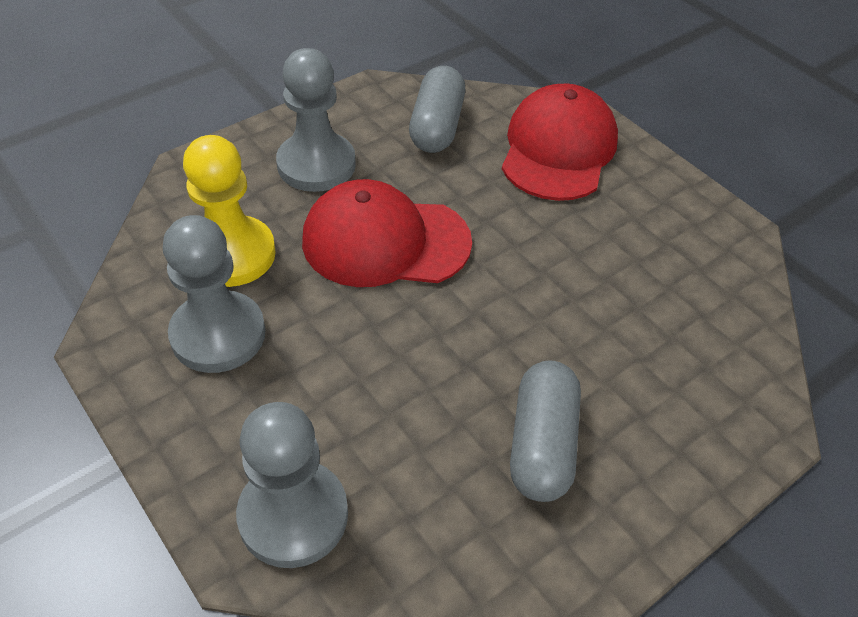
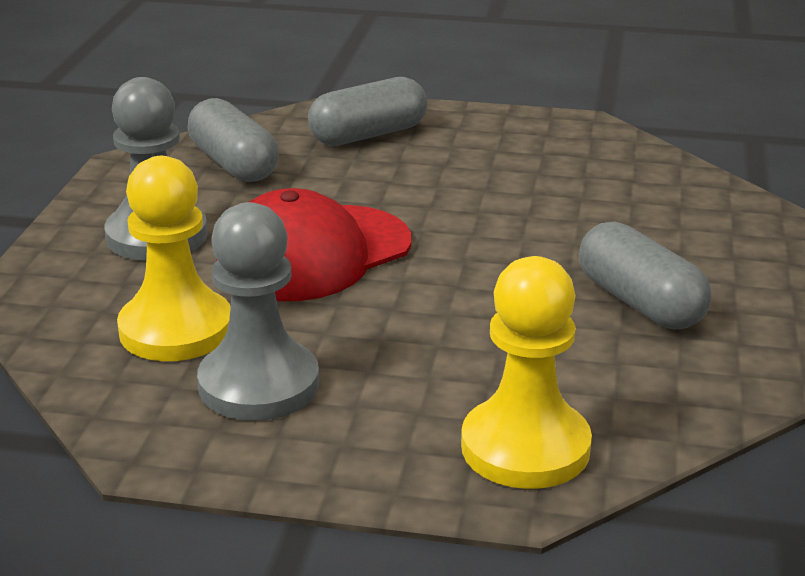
camera: 40 degrees left, 20 degrees down
grey pawn [236,402,348,568] -> yellow pawn [461,256,592,489]
red cap [502,83,618,201] -> grey capsule [308,77,427,146]

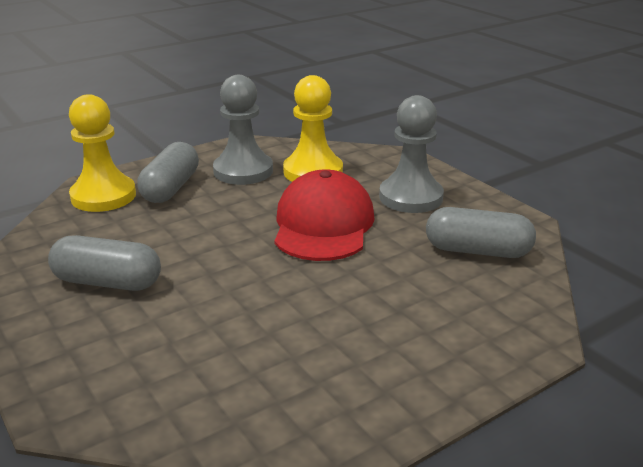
camera: 135 degrees right, 0 degrees up
grey capsule [308,77,427,146] -> grey capsule moved to [137,142,199,203]

